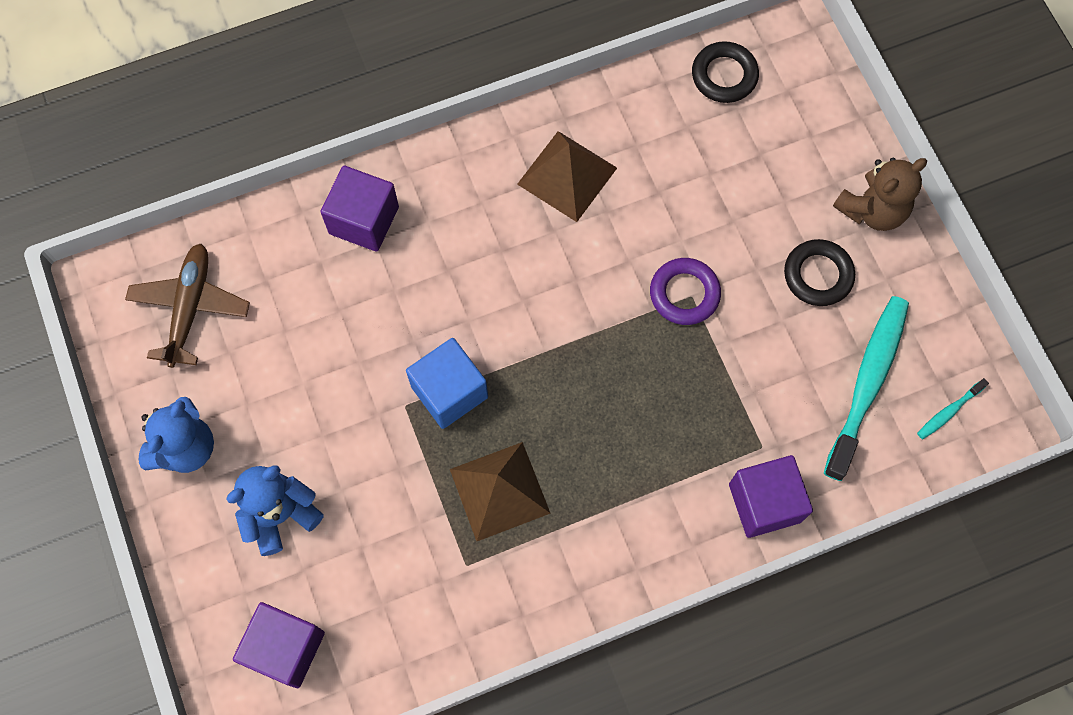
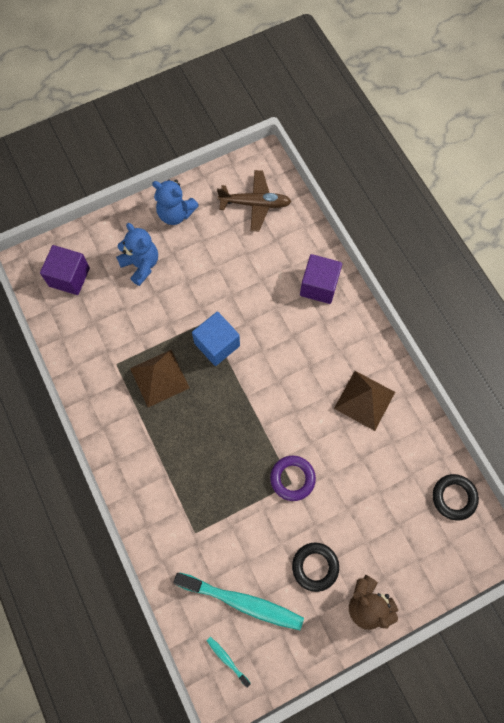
camera: 85 degrees right, 0 degrees up
purple cube [729,455,813,538] -> none

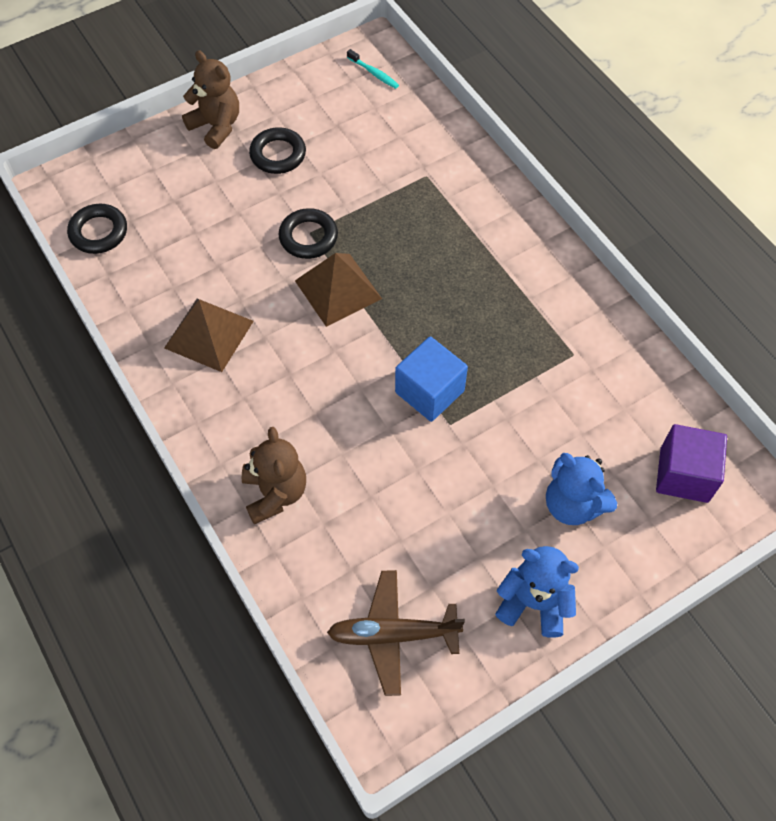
camera: 175 degrees right, 10 degrees down
brown pyramid [130,350,189,407] -> brown pyramid moved to [295,253,382,327]
turquoise toothbrush [173,572,304,630] -> none
purple ring [270,456,316,501] -> black ring [278,208,338,259]
purple cube [300,254,342,304] -> brown teddy bear [242,427,306,524]

